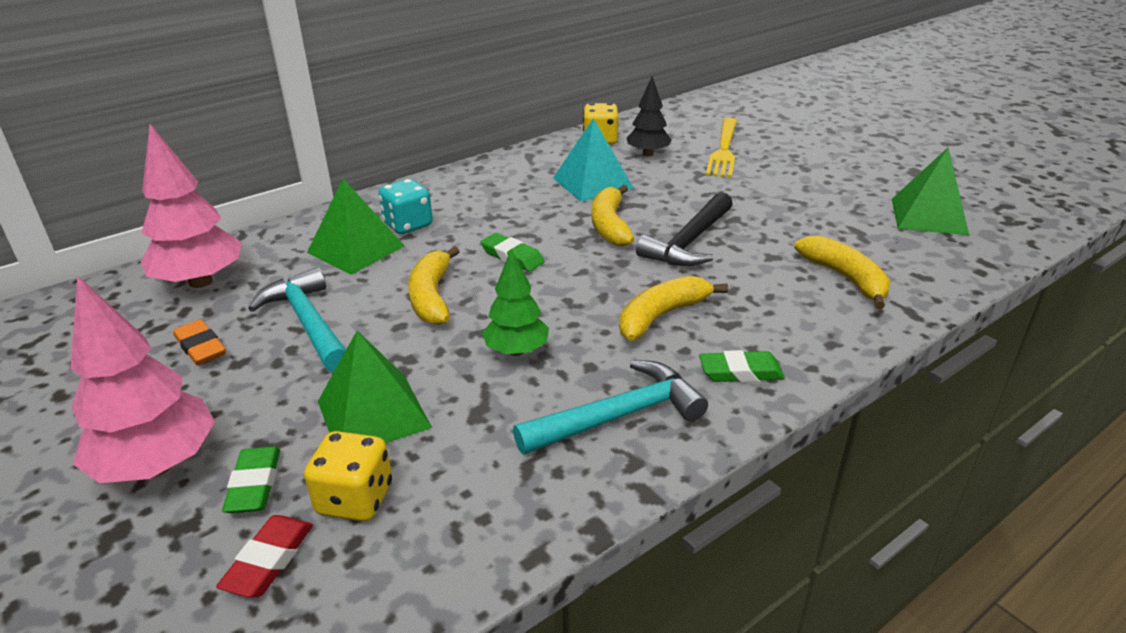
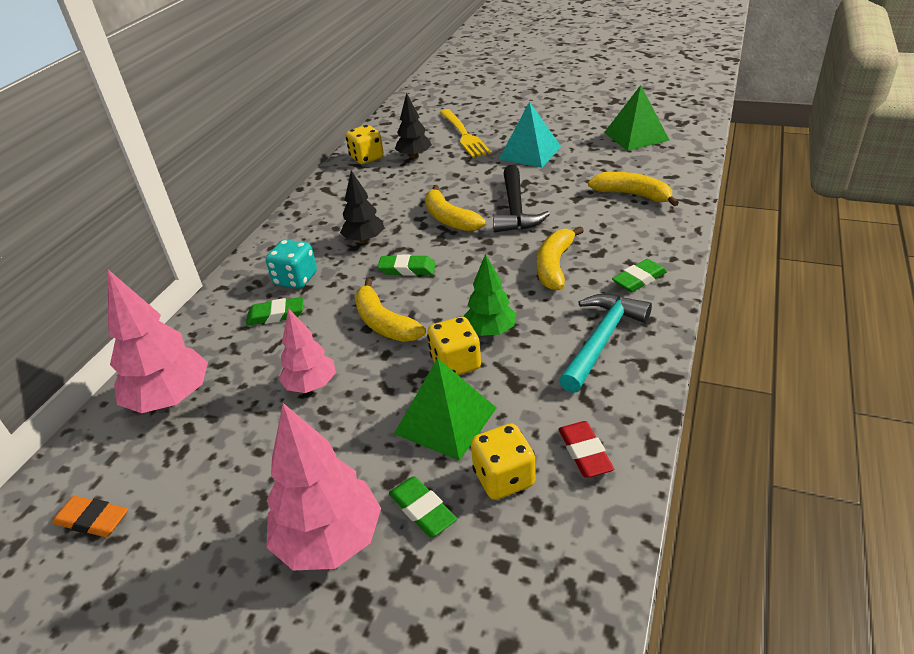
camera: 30 degrees left, 5 degrees up
orange eraser [173,320,226,365] -> orange eraser moved to [52,496,128,537]
red eraser [216,515,313,598] -> red eraser moved to [559,421,614,478]
turquoise hammer [248,267,346,372] -> pink tree [279,308,336,393]
green pyramid [307,179,405,275] -> green eraser [246,297,304,326]
turquoise pyramid [553,118,634,202] -> turquoise pyramid moved to [498,102,561,168]
none -> black tree [340,170,384,243]
none -> yellow dice [427,317,481,375]

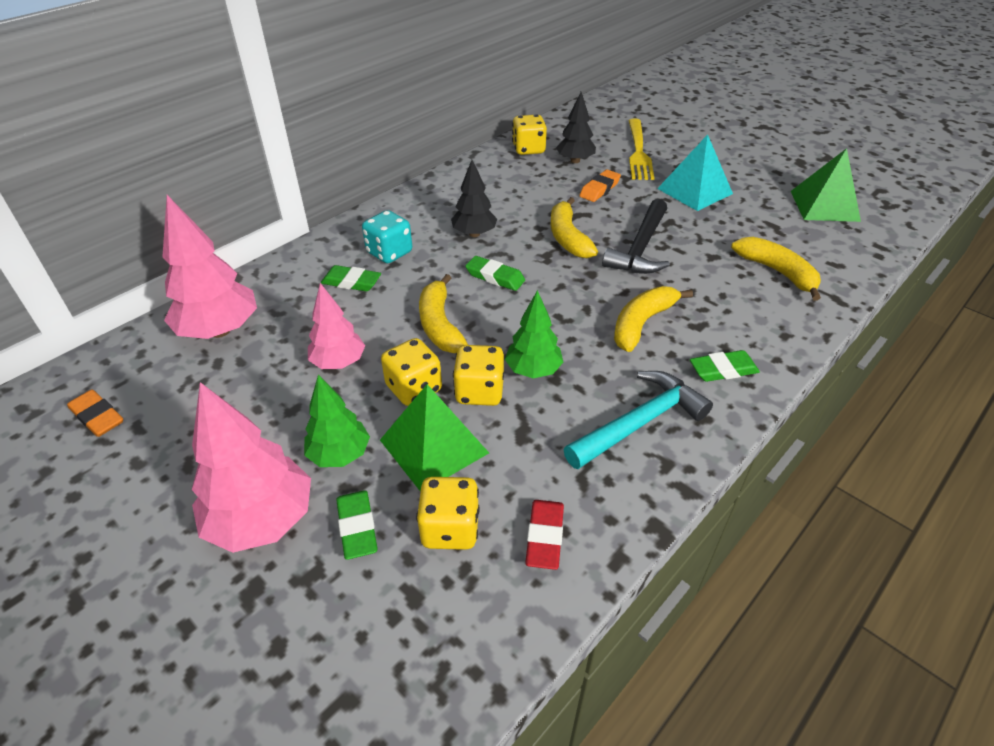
camera: 20 degrees right, 5 degrees up
none -> green tree [304,375,370,467]
none -> yellow dice [381,338,442,406]
none -> orange eraser [579,169,621,202]

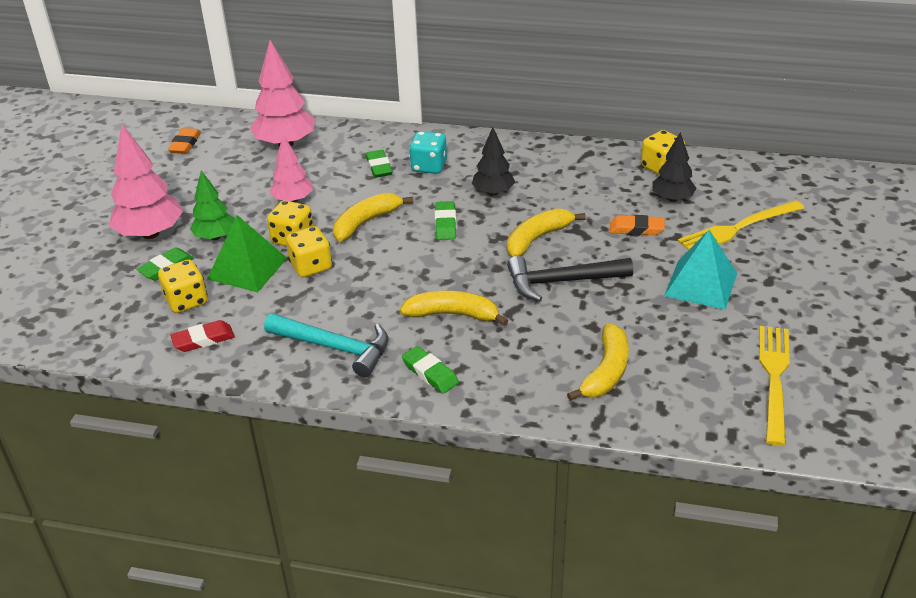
camera: 60 degrees right, 5 degrees down
green tree [505,290,563,378] -> none
green pyramid [791,148,861,222] -> yellow fork [759,326,790,446]

